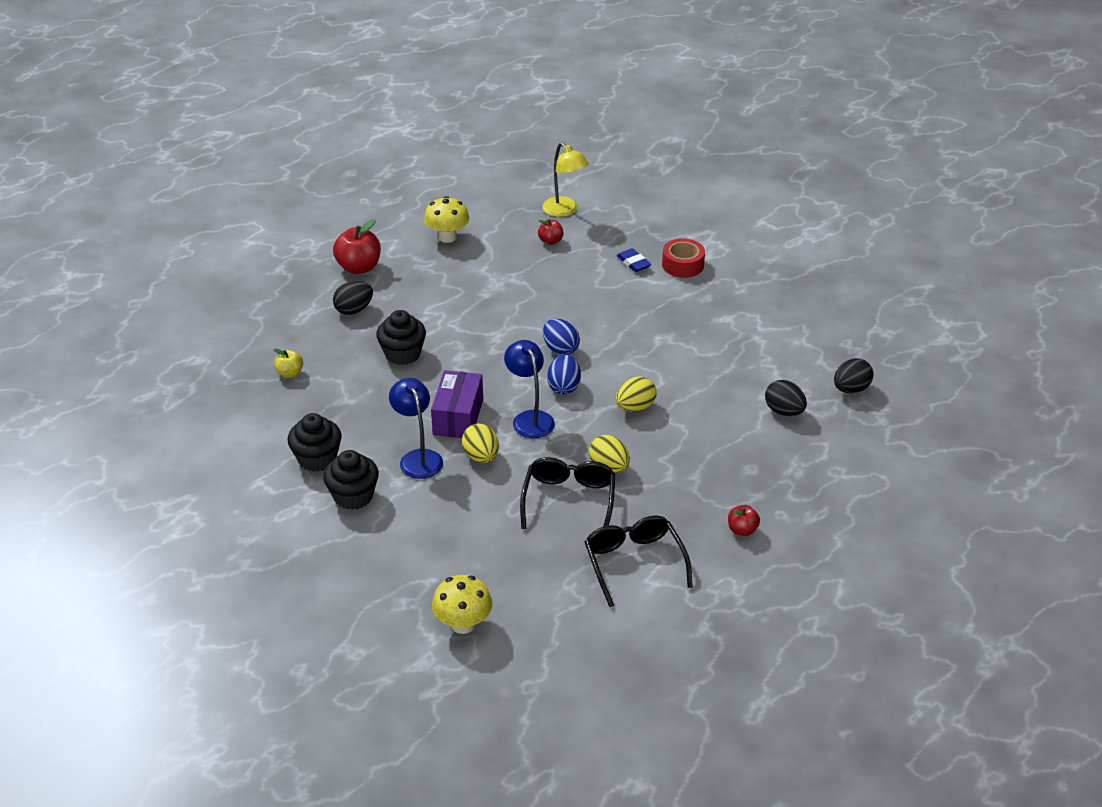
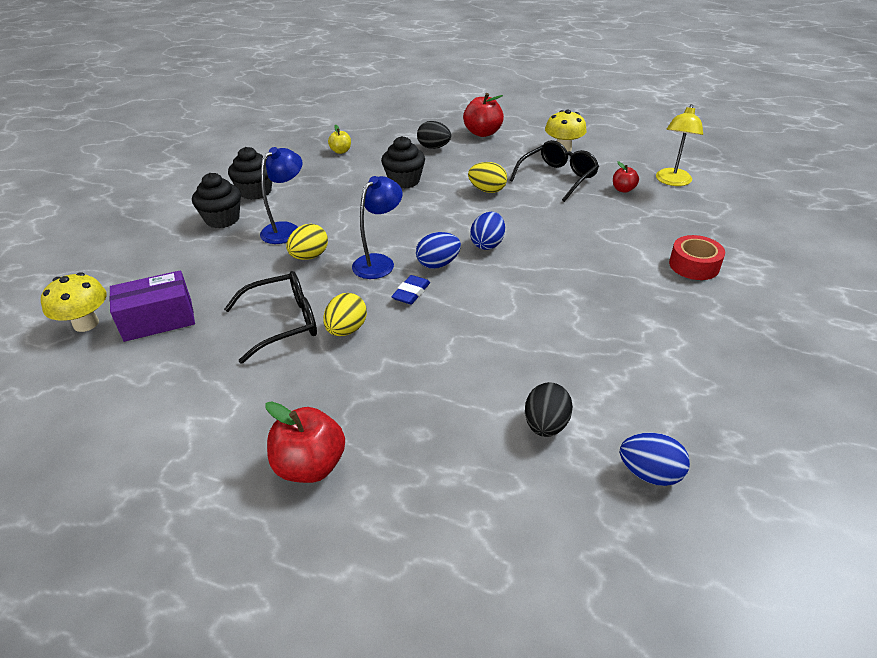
camera: 60 degrees right, 0 degrees up
purple box [431,370,483,438] -> purple box moved to [109,270,195,342]
black glasses [585,515,693,607] -> black glasses moved to [510,140,599,202]
yellow egg [616,376,657,412] -> yellow egg moved to [468,162,507,193]
blue eraser [617,248,652,272] -> blue eraser moved to [391,275,430,305]
red apple [728,505,760,536] -> red apple [265,401,345,483], size x1.80
black egg [834,358,873,393] -> blue egg [620,432,690,486]

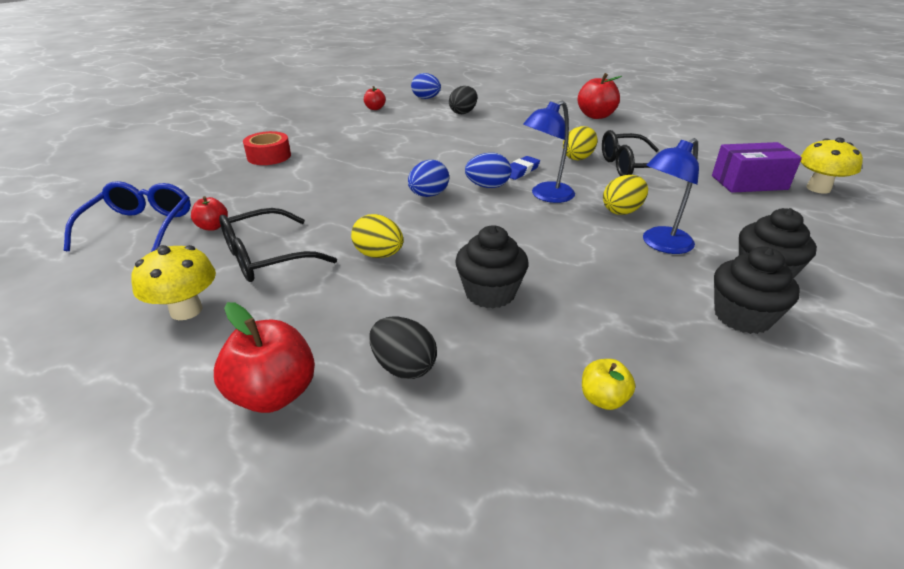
camera: 165 degrees left, 5 degrees down
yellow lamp [656,104,703,186] -> blue glasses [64,181,191,252]
none -> red apple [364,86,386,110]

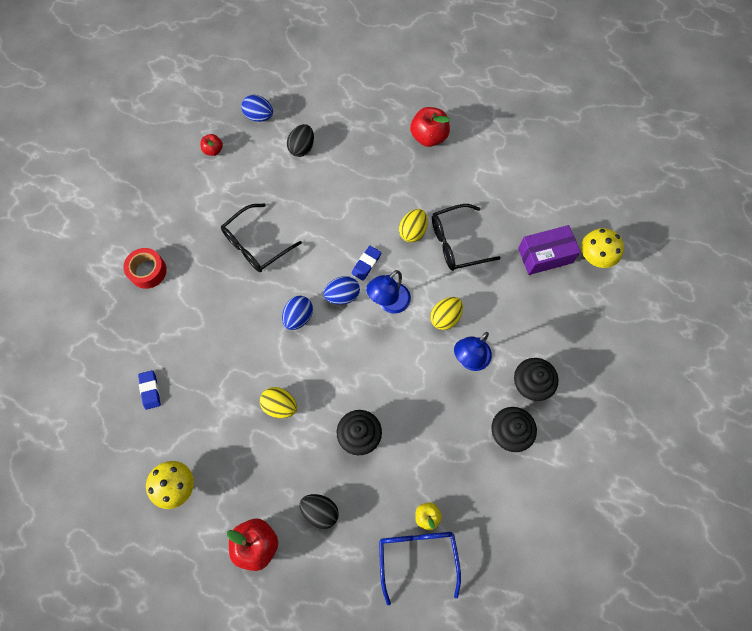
camera: 10 degrees left, 35 degrees up
blue glasses [64,181,191,252] -> blue glasses moved to [379,532,461,605]
red apple [191,196,228,231] -> blue eraser [138,370,161,410]
black glasses [219,208,337,282] -> black glasses moved to [221,203,302,272]

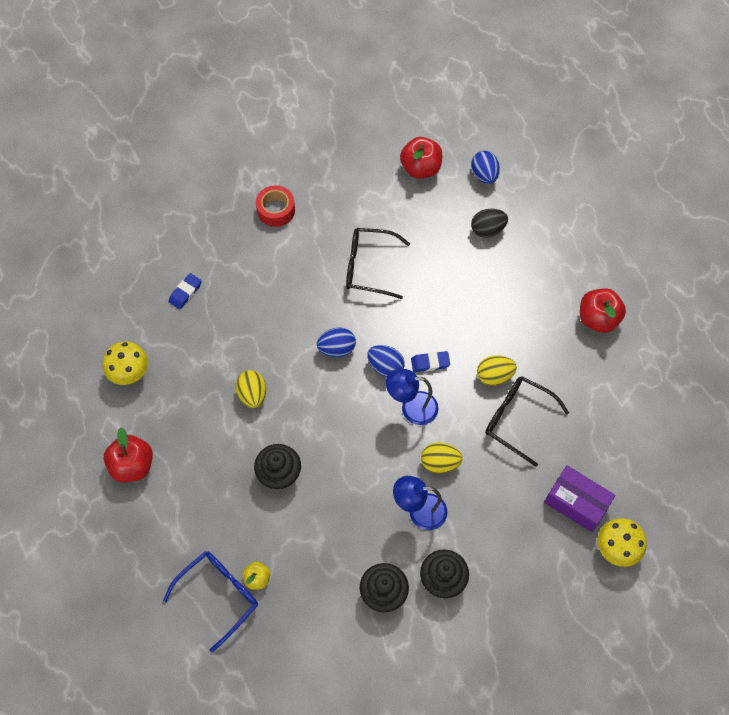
camera: 50 degrees right, 5 degrees down
red apple [201,134,223,156] -> red apple [400,137,442,179], size x1.80
black egg [300,494,339,529] -> none

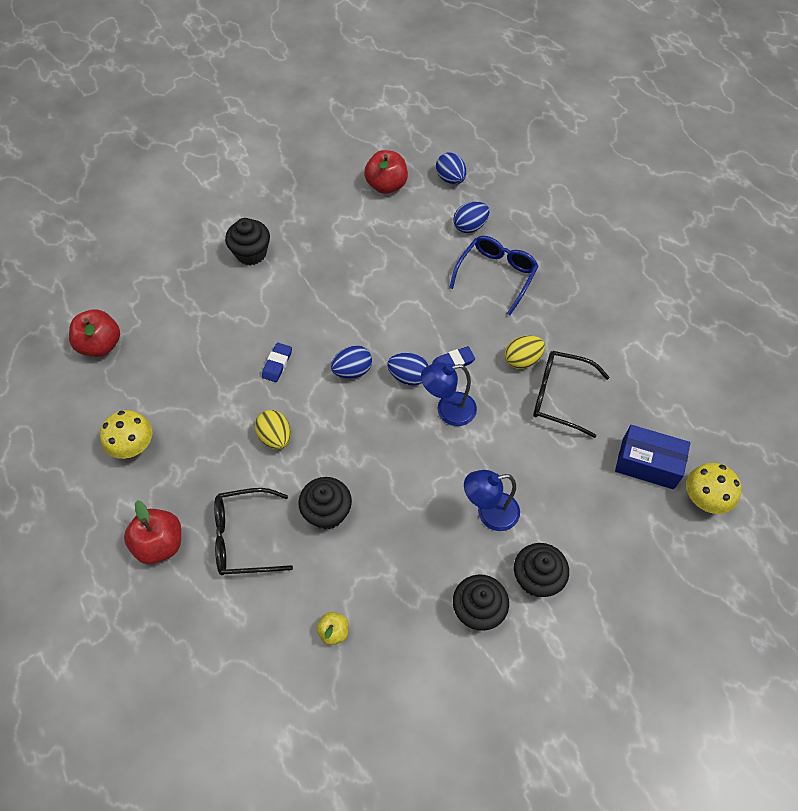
camera: 15 degrees left, 5 degrees down
blue glasses [163,551,258,652] -> blue glasses moved to [449,236,538,315]
blue eraser [168,273,201,309] -> blue eraser moved to [262,343,292,382]
red tape [256,185,295,227] -> black cupcake [225,218,270,265]
black glasses [346,228,410,299] -> black glasses moved to [214,488,293,575]
yellow egg [421,443,463,473] -> none
black egg [471,209,508,238] -> blue egg [453,202,489,233]
purple box [544,465,615,532] -> blue box [615,425,690,489]
red apple [580,288,626,333] -> red apple moved to [69,309,120,357]

